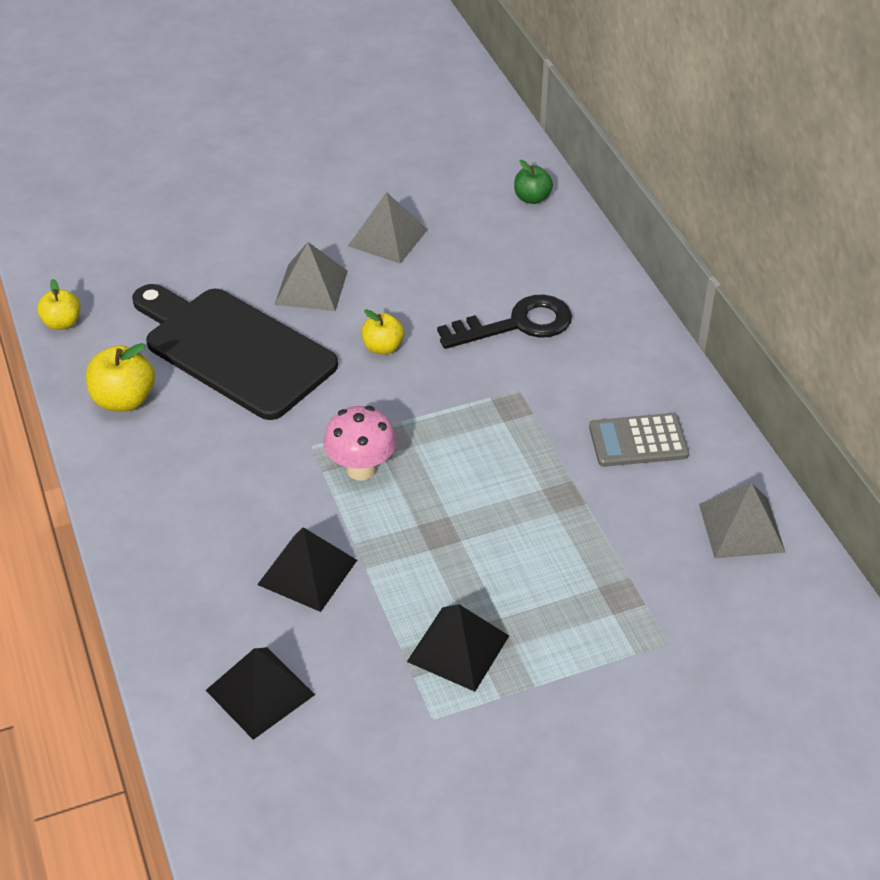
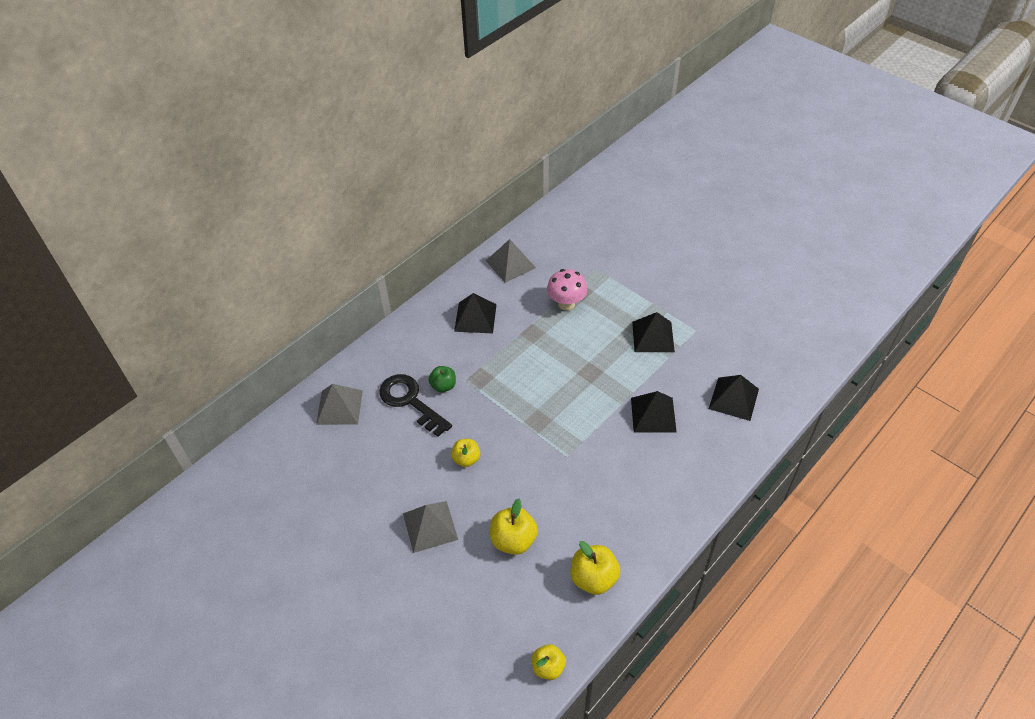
camera: 115 degrees left, 5 degrees up
black cutting board [132,284,338,420] -> yellow apple [490,499,538,555]
pink mushroom [323,406,397,481] -> pink mushroom moved to [547,269,587,311]
grey pyramid [348,192,428,264] -> grey pyramid moved to [316,384,363,425]
green apple [514,160,553,204] -> green apple moved to [428,366,456,392]
grey calculator [589,413,689,467] -> black pyramid [454,293,497,333]

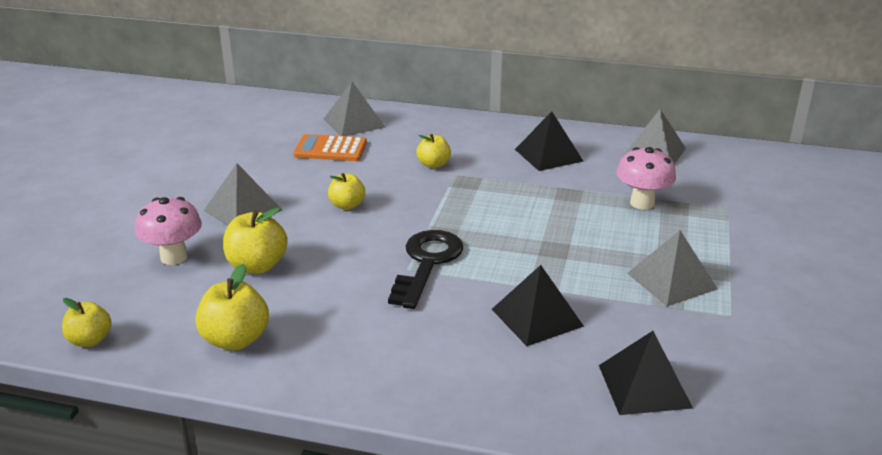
camera: 60 degrees right, 20 degrees down
black key [379,374,452,437] -> black key moved to [388,230,464,309]
green apple [428,366,456,392] -> yellow apple [416,134,451,169]
black pyramid [632,312,675,352] -> grey pyramid [627,230,717,306]
none -> pink mushroom [135,197,202,265]
none -> orange calculator [293,134,367,161]

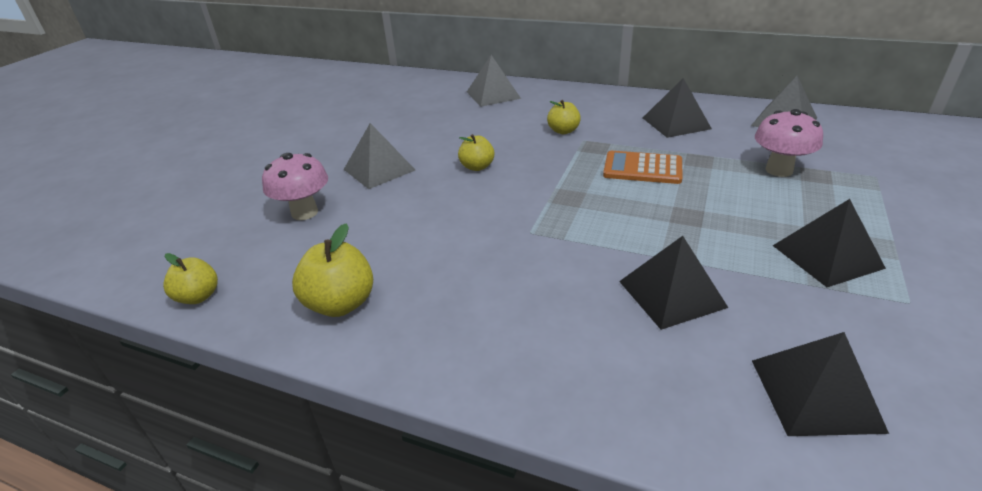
camera: 10 degrees right, 5 degrees up
yellow apple [223,207,288,274] -> none
orange calculator [293,134,367,161] -> orange calculator moved to [603,151,682,184]
black key [388,230,464,309] -> none
grey pyramid [627,230,717,306] -> black pyramid [773,199,886,287]

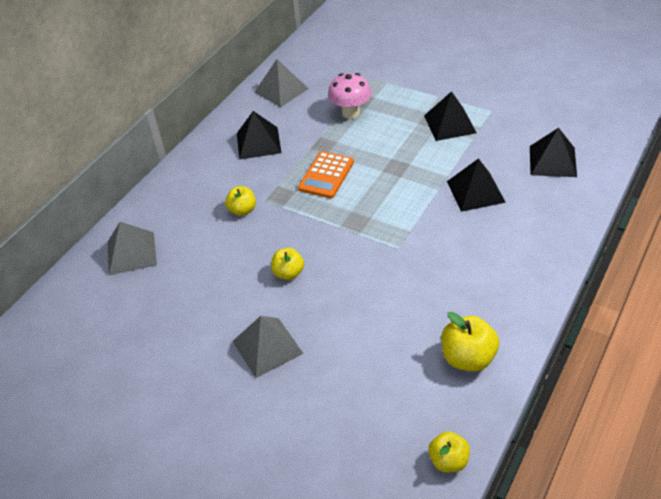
camera: 80 degrees left, 10 degrees up
pink mushroom [262,153,328,220] -> none

